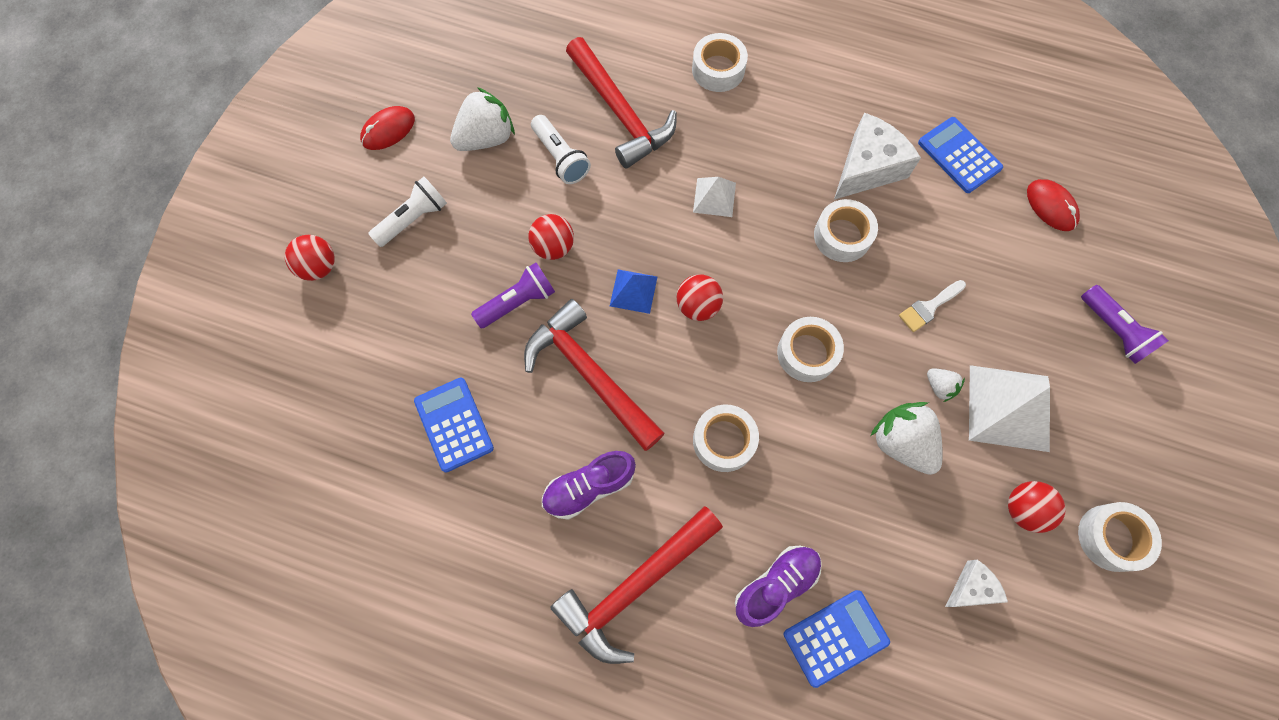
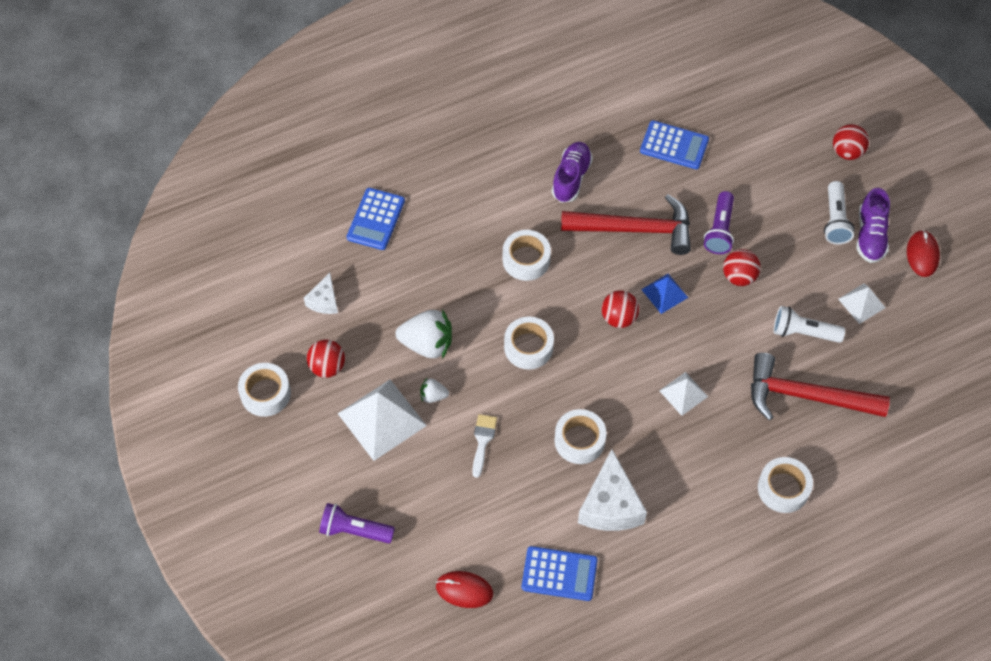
camera: 135 degrees right, 10 degrees down
white strawberry [450,87,515,151] -> white pyramid [838,283,886,324]
red hammer [550,506,723,664] -> none
purple shoe [735,546,822,627] -> purple shoe moved to [856,188,890,263]

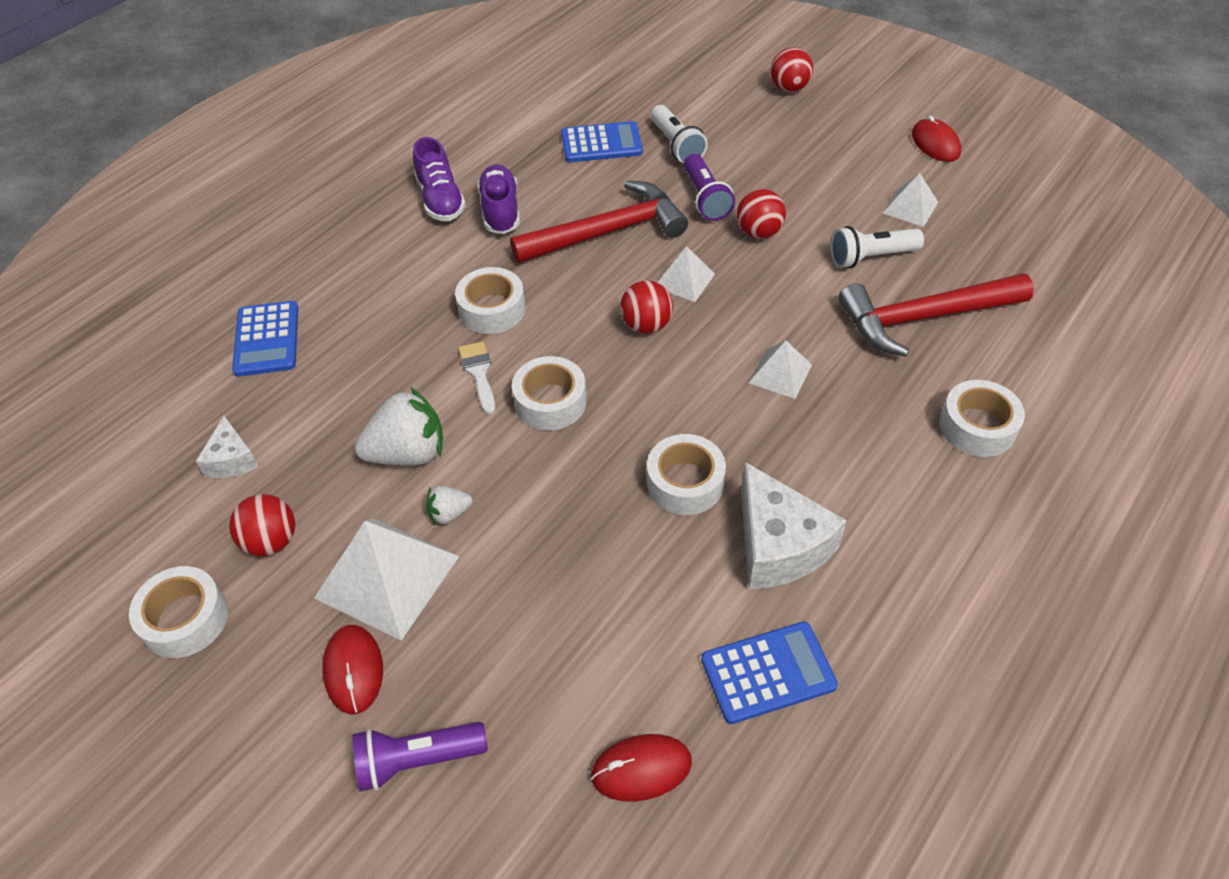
camera: 25 degrees left, 10 degrees down
white brush [472,414,497,478] -> white brush moved to [458,341,495,414]
blue pyramid [641,274,688,314] -> white pyramid [657,246,715,302]
white flashlight [824,181,855,244] -> white flashlight moved to [651,105,708,164]
purple shoe [856,188,890,263] -> purple shoe moved to [413,137,466,221]
none -> red mouse [322,625,383,714]

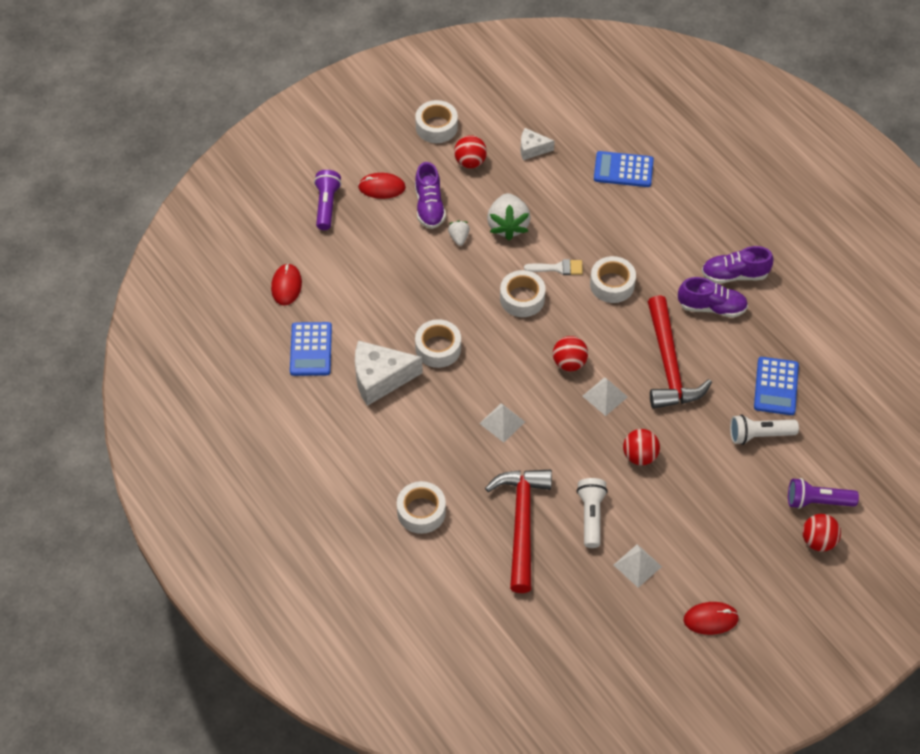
camera: 105 degrees right, 5 degrees up
white pyramid [314,519,459,641] -> purple shoe [415,162,446,229]
purple flashlight [684,154,735,221] -> purple flashlight moved to [788,478,859,509]

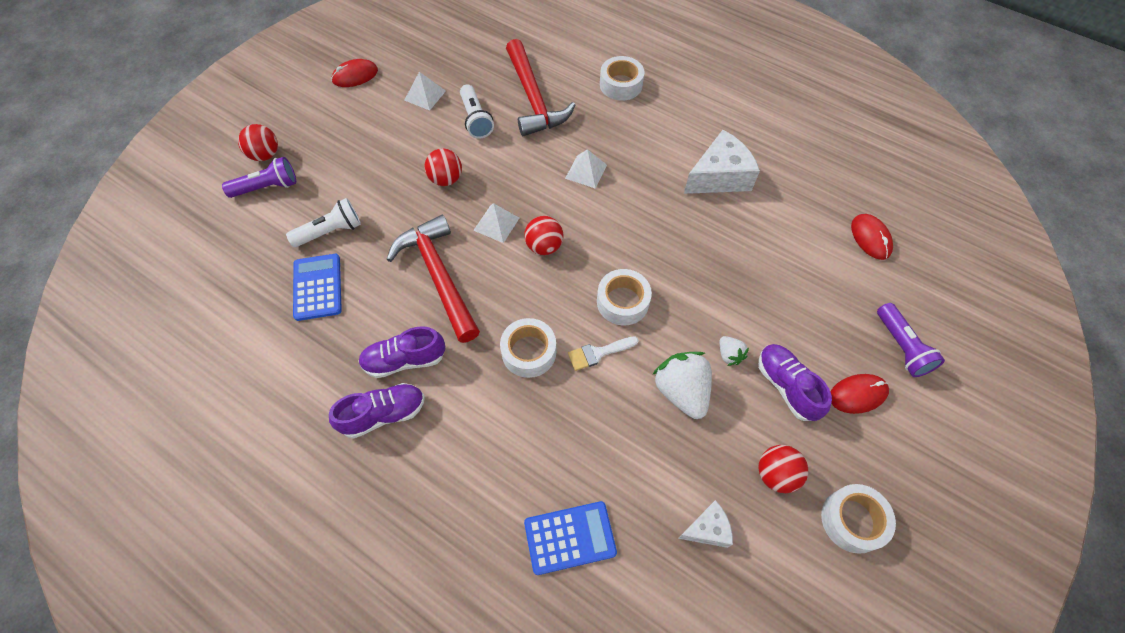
camera: 160 degrees right, 5 degrees up
blue calculator [290,322,332,376] -> none
white tape [415,319,461,368] -> none

